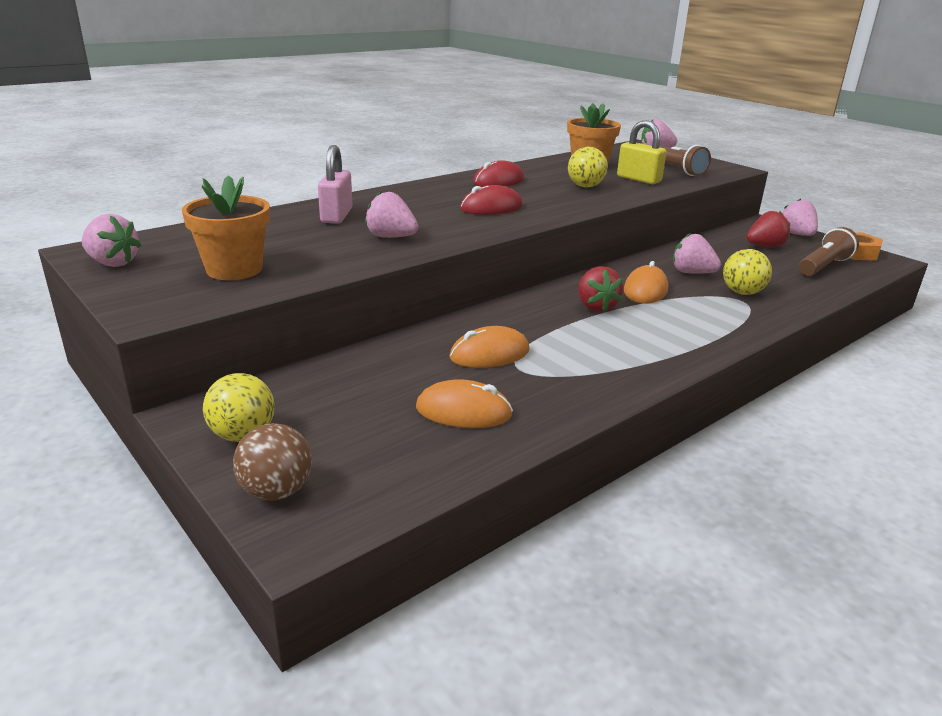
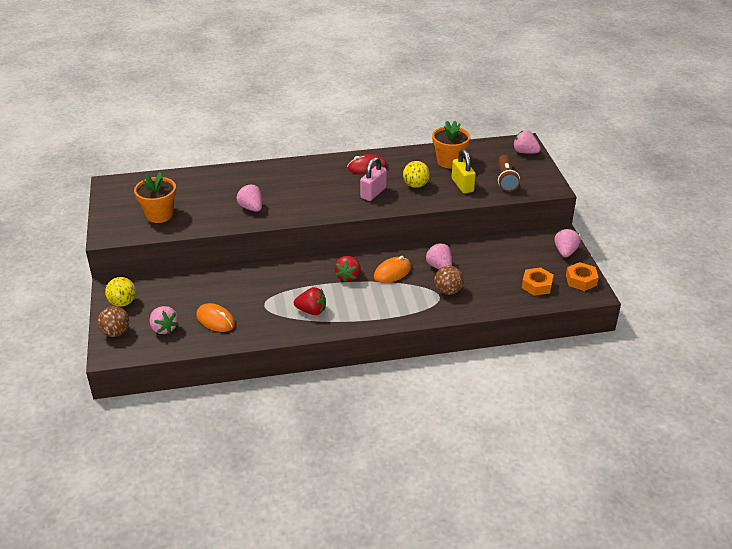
camera: 30 degrees right, 10 degrees up
pink strawberry [82,214,141,267] -> pink strawberry moved to [150,306,179,334]
pink padlock [318,145,352,224] -> pink padlock moved to [360,157,387,201]
orange mouse [449,326,530,368] -> none
red mouse [460,185,523,215] -> none
yellow ball [723,249,772,295] -> brown ball [434,266,464,295]
red strawberry [746,211,790,247] -> red strawberry moved to [294,287,326,315]
brown flashlight [799,227,859,276] -> orange nut [522,267,554,296]

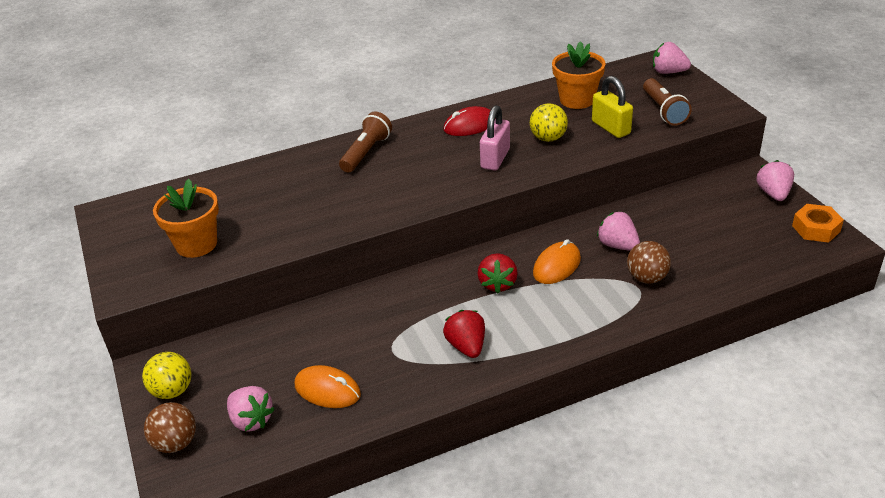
camera: 10 degrees left, 0 degrees up
pink strawberry [237,184,262,212] -> none
red strawberry [294,287,326,315] -> red strawberry turned 105 degrees counterclockwise [443,310,485,358]
orange nut [522,267,554,296] -> none
none -> brown flashlight [339,111,392,173]

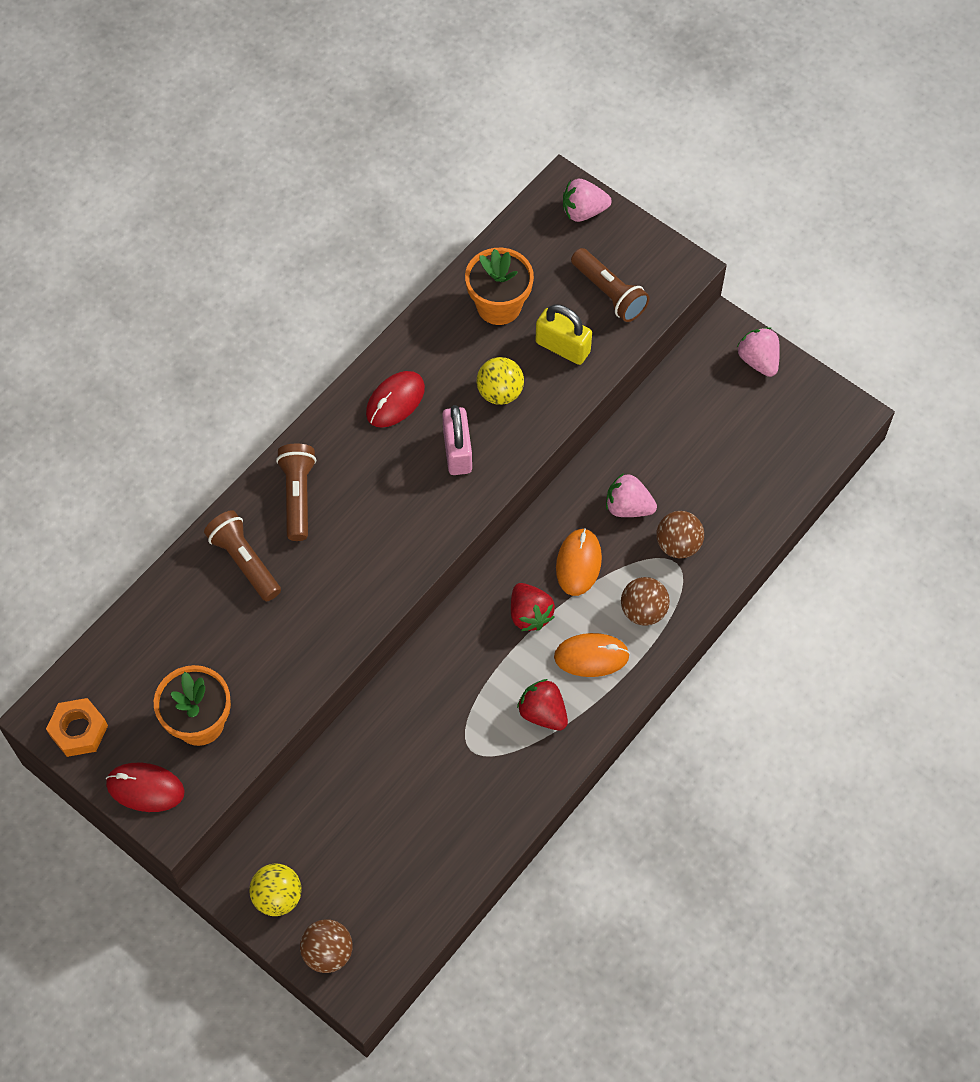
camera: 30 degrees left, 25 degrees up
pink strawberry [227,386,275,432] -> none
orange mouse [295,365,361,408] -> orange mouse moved to [554,633,630,677]
orange nut [792,204,844,243] -> orange nut moved to [46,698,108,757]
none -> red mouse [106,763,185,812]
none -> brown flashlight [204,510,281,602]
none -> brown ball [621,577,670,626]

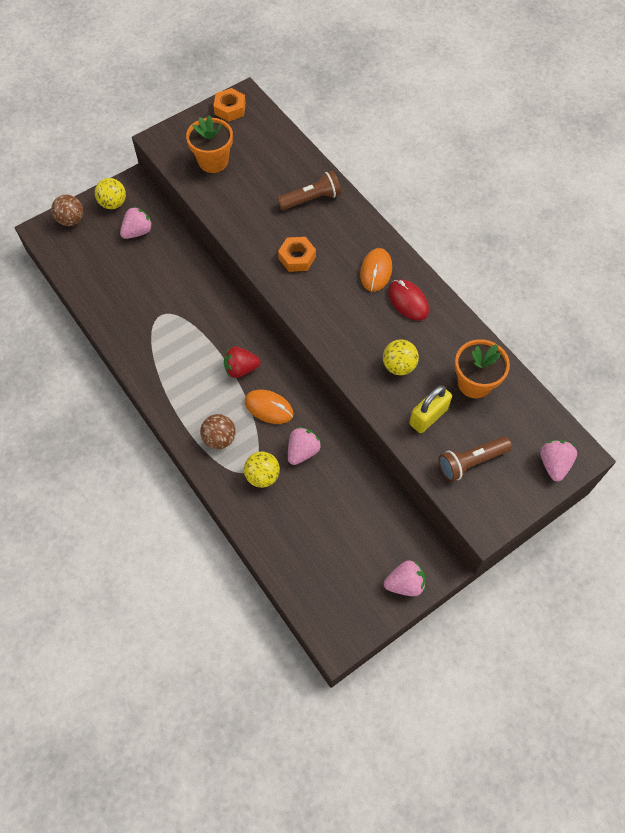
camera: 105 degrees right, 0 degrees up
red mouse [106,763,185,812] -> none
brown flashlight [276,444,316,541] -> none
pink padlock [442,405,472,475] -> none
red strawberry [517,679,568,731] -> none
orange mouse [554,633,630,677] -> orange mouse moved to [360,248,392,292]
brown ball [656,511,704,559] -> yellow ball [244,451,280,488]
none -> pink strawberry [120,206,153,239]
none -> orange nut [278,237,316,272]

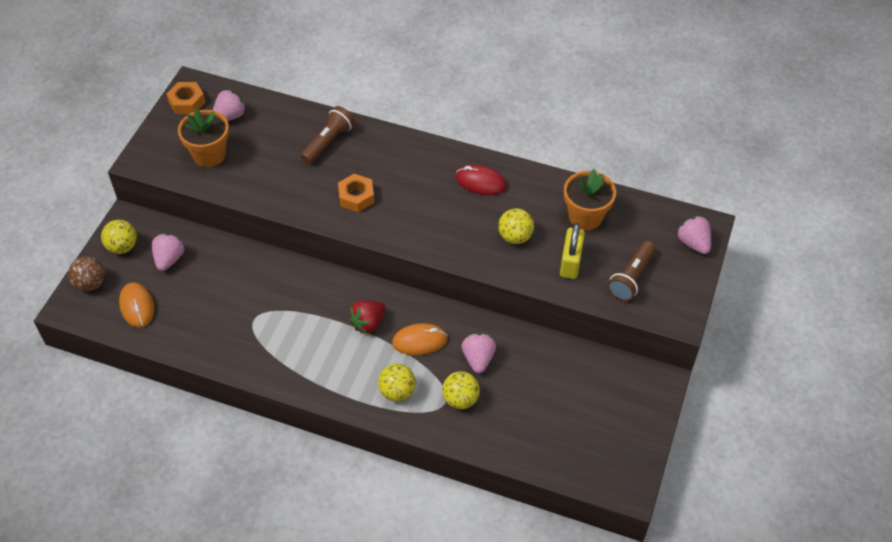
camera: 35 degrees left, 10 degrees down
brown ball [200,414,236,449] -> yellow ball [378,364,416,401]
orange mouse [360,248,392,292] -> orange mouse moved to [119,282,154,328]
pink strawberry [384,560,425,596] -> pink strawberry moved to [213,89,246,121]

